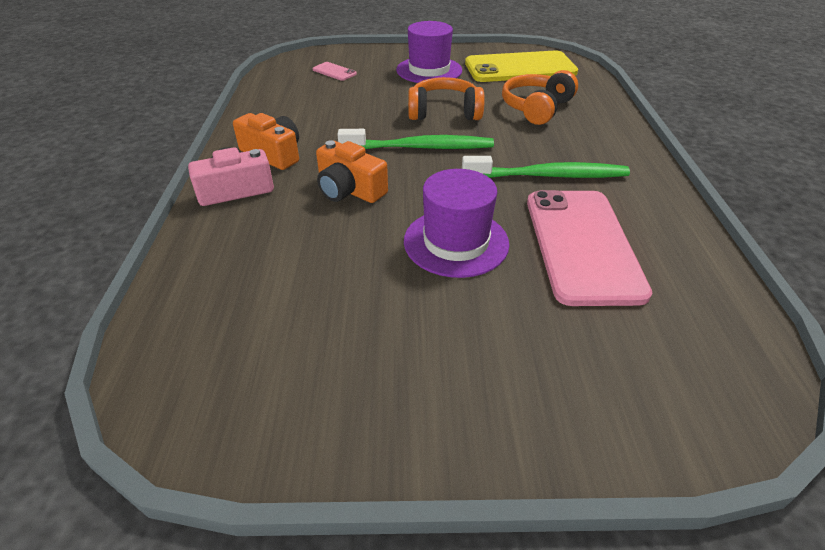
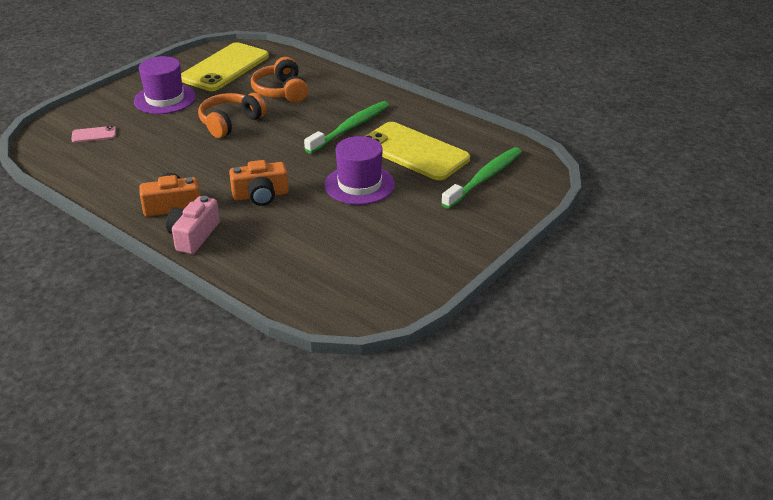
camera: 50 degrees left, 5 degrees down
green toothbrush [337,129,494,149] -> green toothbrush moved to [441,147,522,209]
pink phone [527,190,652,306] -> yellow phone [365,122,470,180]

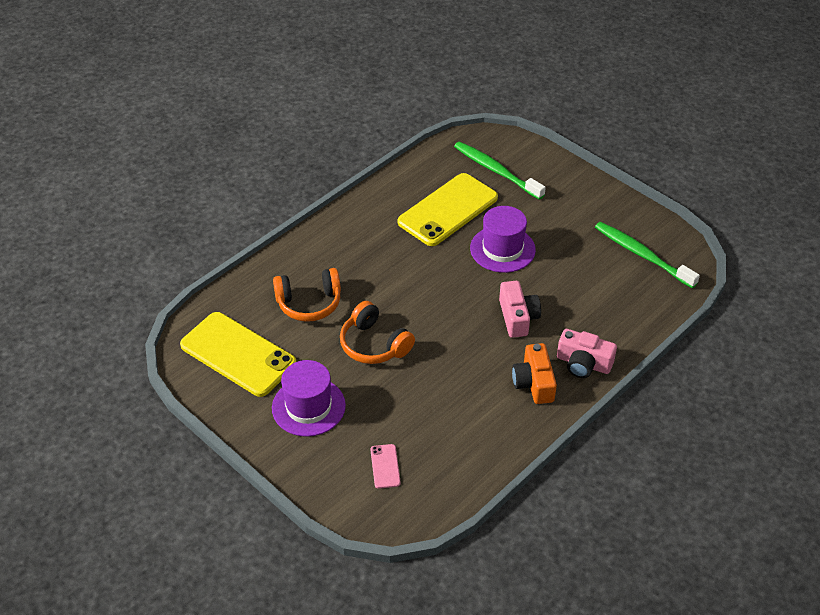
camera: 85 degrees left, 10 degrees up
orange camera [229,160,289,206] -> pink camera [499,281,541,338]
green toothbrush [304,101,389,154] -> green toothbrush moved to [595,222,700,288]

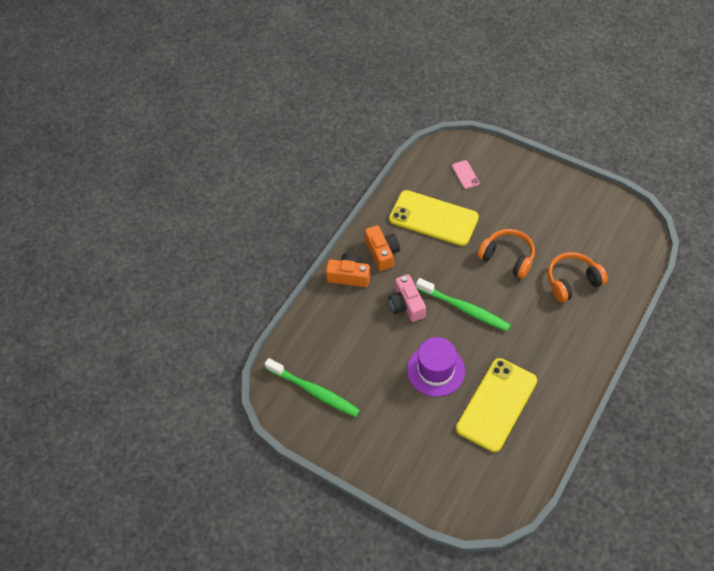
camera: 170 degrees right, 10 degrees up
yellow phone [180,312,297,397] -> yellow phone moved to [389,190,479,246]
purple hat [272,360,346,437] -> none
green toothbrush [454,142,546,200] -> green toothbrush moved to [416,278,511,331]
pink camera [557,329,617,378] -> orange camera [326,252,370,287]

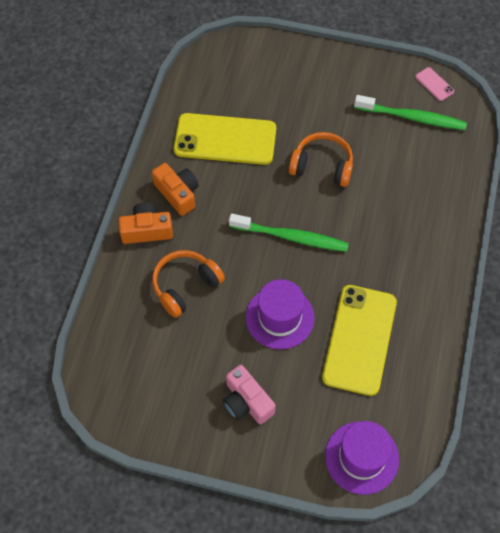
camera: 20 degrees left, 5 degrees up
green toothbrush [265,358,360,417] -> green toothbrush moved to [354,95,467,130]
pink camera [389,274,426,322] -> pink camera moved to [223,365,275,424]
pink phone [452,160,479,189] -> pink phone moved to [415,67,454,101]
orange headphones [548,252,608,303] -> orange headphones moved to [152,250,225,318]
none -> purple hat [325,421,399,495]

